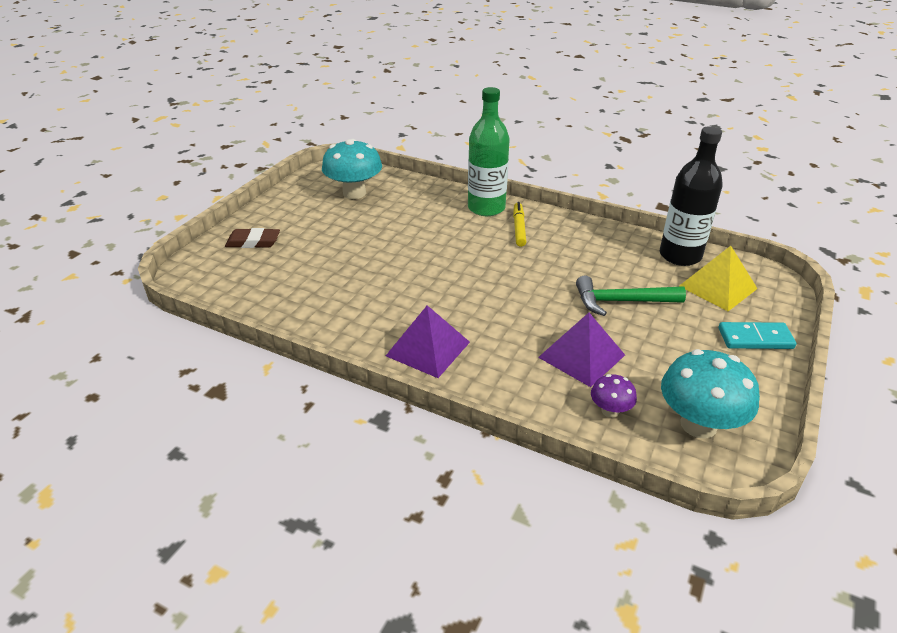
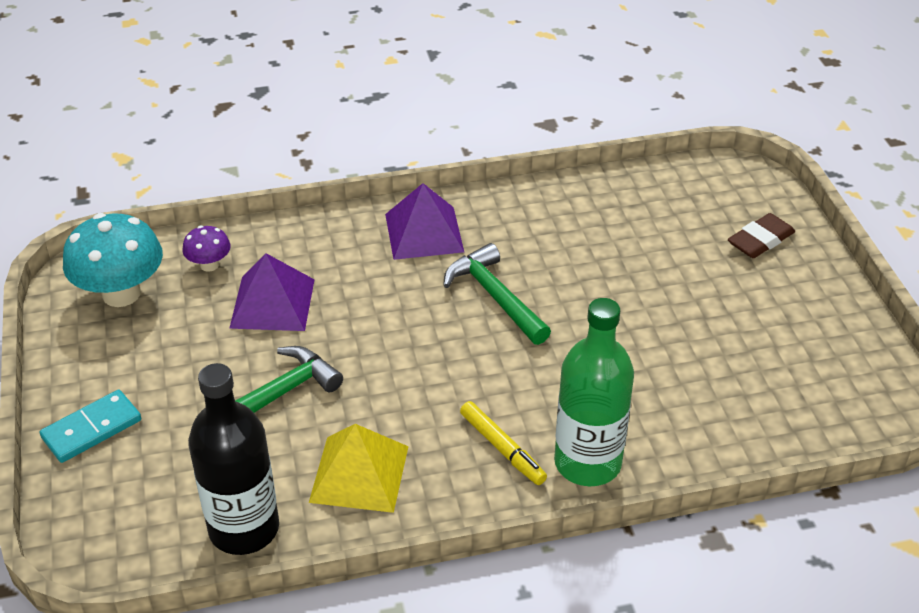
camera: 140 degrees right, 5 degrees up
turquoise mushroom [322,139,382,199] -> none
yellow pyramid [679,246,758,311] -> yellow pyramid moved to [309,424,409,513]
none -> green hammer [443,243,551,345]

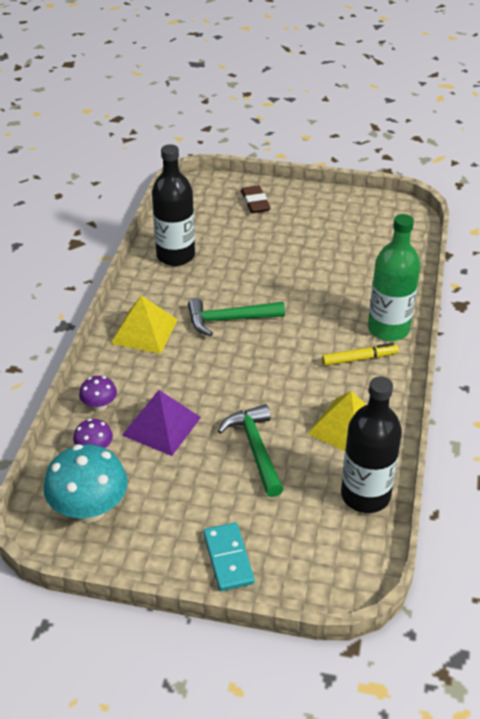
camera: 65 degrees left, 0 degrees up
purple pyramid [385,183,464,260] -> yellow pyramid [111,295,178,354]
none -> purple mushroom [79,376,117,411]
none -> black bottle [152,144,195,266]

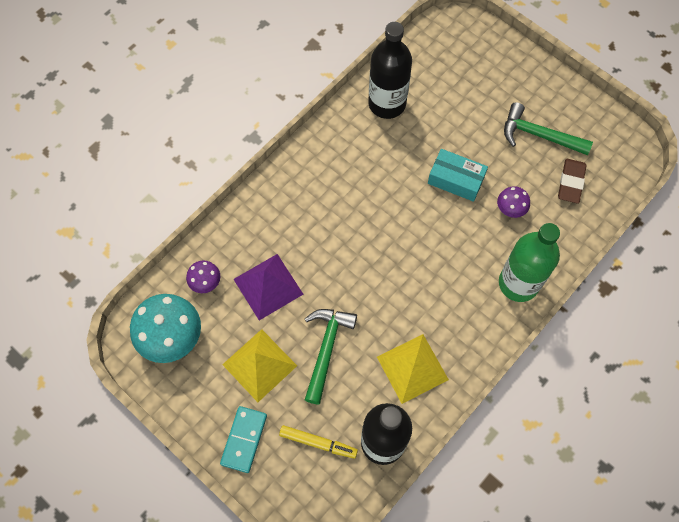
camera: 30 degrees right, 25 degrees up
purple mushroom [79,376,117,411] -> purple mushroom moved to [497,186,530,218]
yellow pyramid [111,295,178,354] -> yellow pyramid moved to [222,329,297,402]
green hammer [188,298,285,336] -> green hammer moved to [504,102,593,155]
brown eraser [241,185,271,213] -> brown eraser moved to [558,159,587,204]
yellow marker [322,343,399,366] -> yellow marker moved to [279,425,358,459]
none -> turquoise box [428,149,488,202]

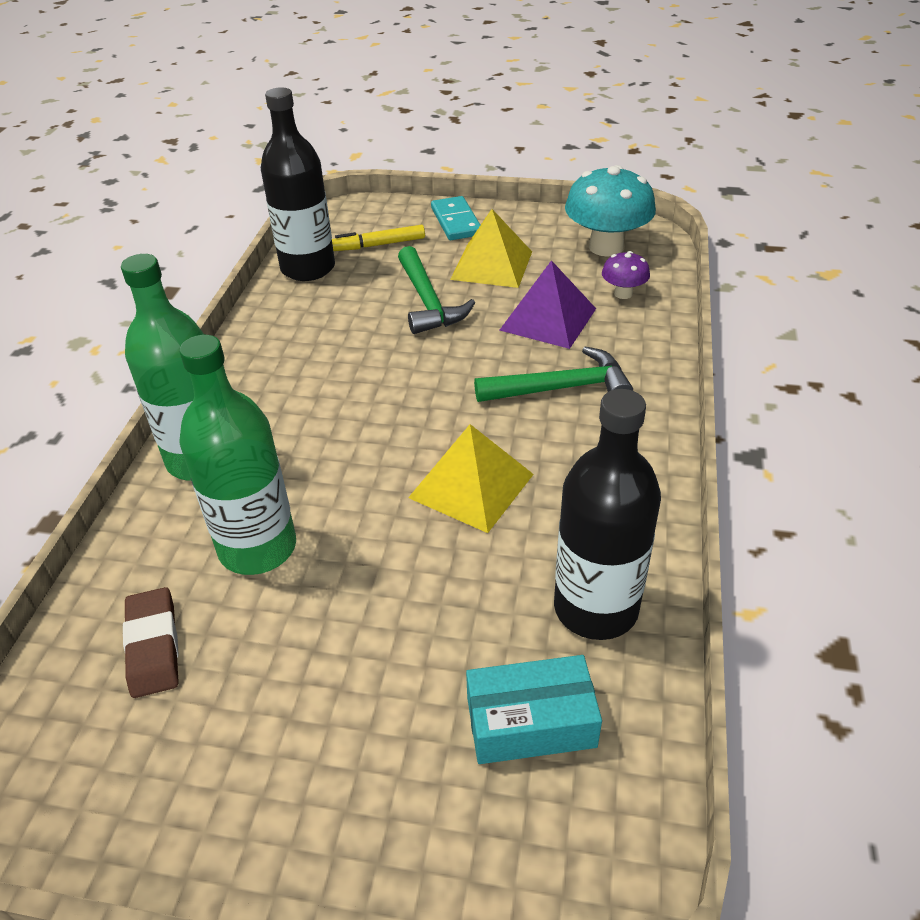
camera: 150 degrees right, 25 degrees down
yellow pyramid [377,334,449,404] -> yellow pyramid moved to [408,424,534,533]
turquoise box [428,149,488,202] -> turquoise box moved to [466,655,602,764]
purple mushroom [497,186,530,218] -> green bottle [179,335,296,575]
green hammer [504,102,593,155] -> green hammer moved to [474,347,633,402]

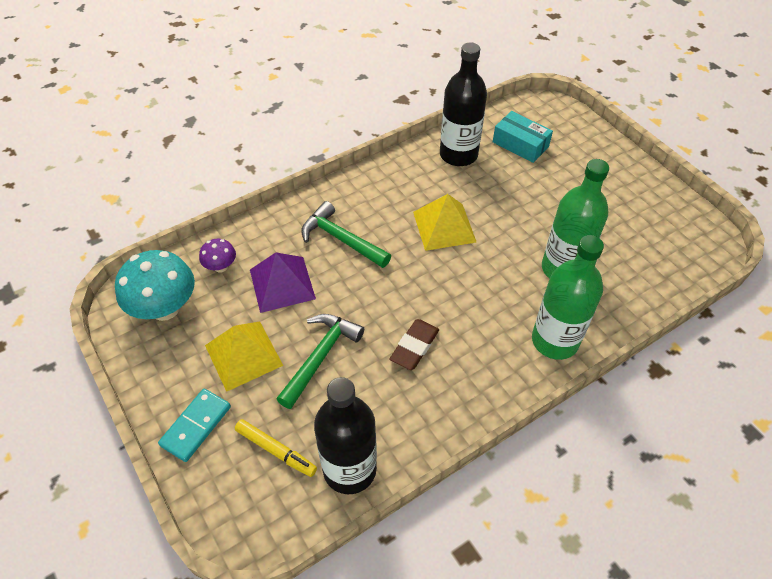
camera: 135 degrees left, 10 degrees up
brown eraser [123,587,179,698] -> brown eraser moved to [389,319,439,370]

